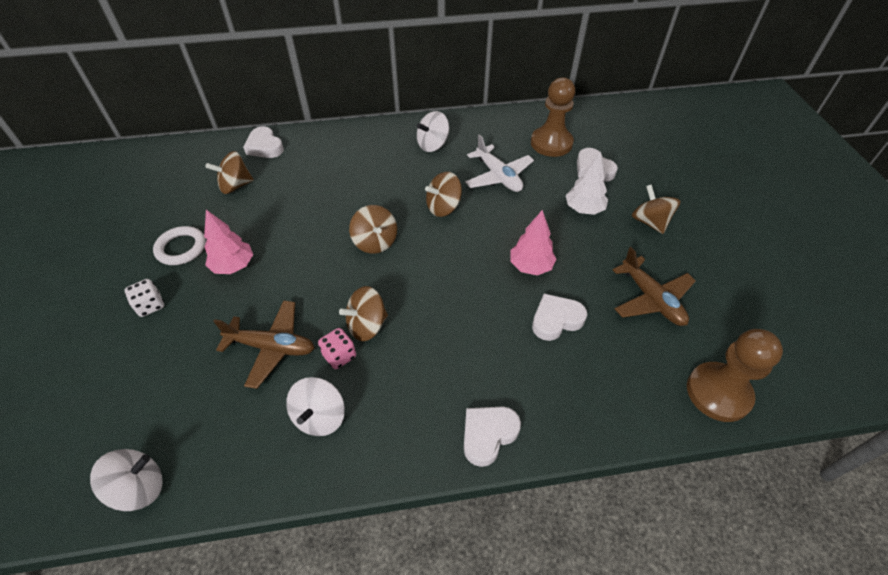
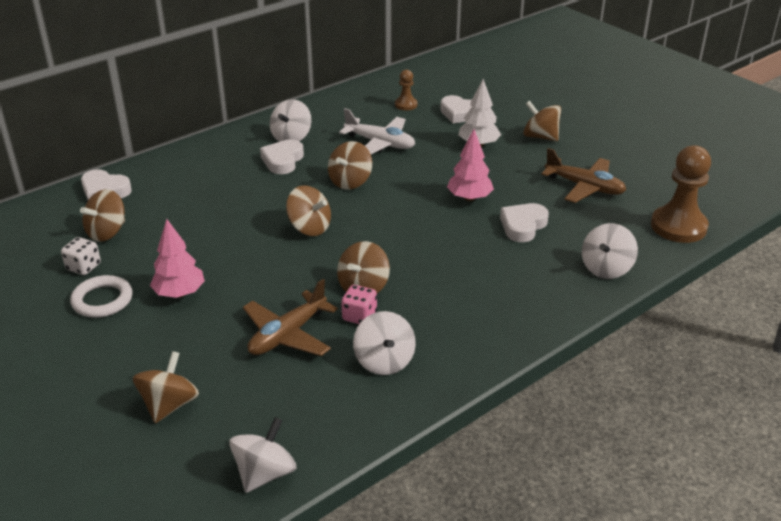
camera: 30 degrees left, 15 degrees down
white dice [125,279,164,317] -> white dice moved to [61,237,101,275]
brown plane [213,300,314,389] -> brown plane turned 150 degrees clockwise [243,279,338,356]
white heart [464,406,521,467] -> white heart moved to [260,139,304,174]
brown pawn [531,77,575,157] -> brown pawn [395,70,418,110], size x0.51
none -> brown spinning top [133,351,199,423]
none -> white spinning top [582,223,638,279]

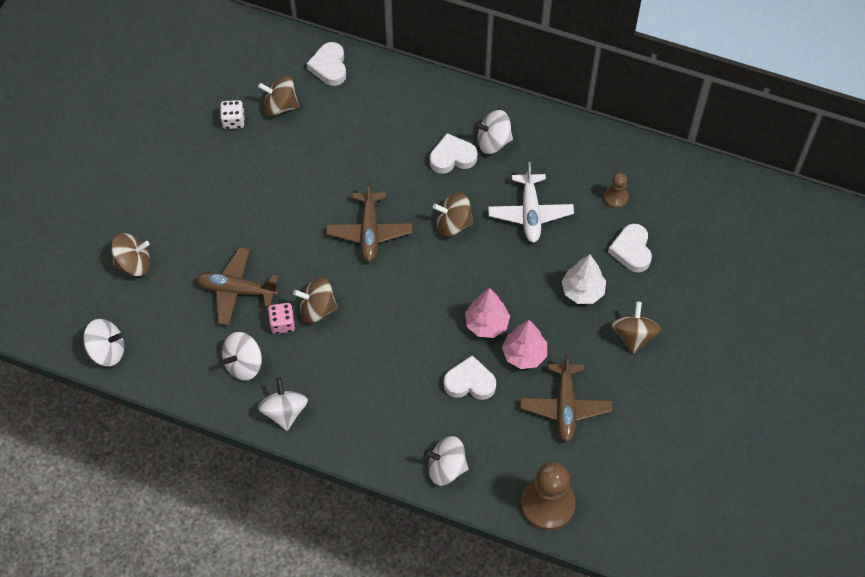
camera: 60 degrees right, 25 degrees up
white ring [70,275,133,318] -> none
pink tree [150,219,205,298] -> pink tree moved to [502,320,547,369]
brown spinning top [286,185,331,236] -> brown plane [326,180,412,262]
none -> white spinning top [258,378,308,431]

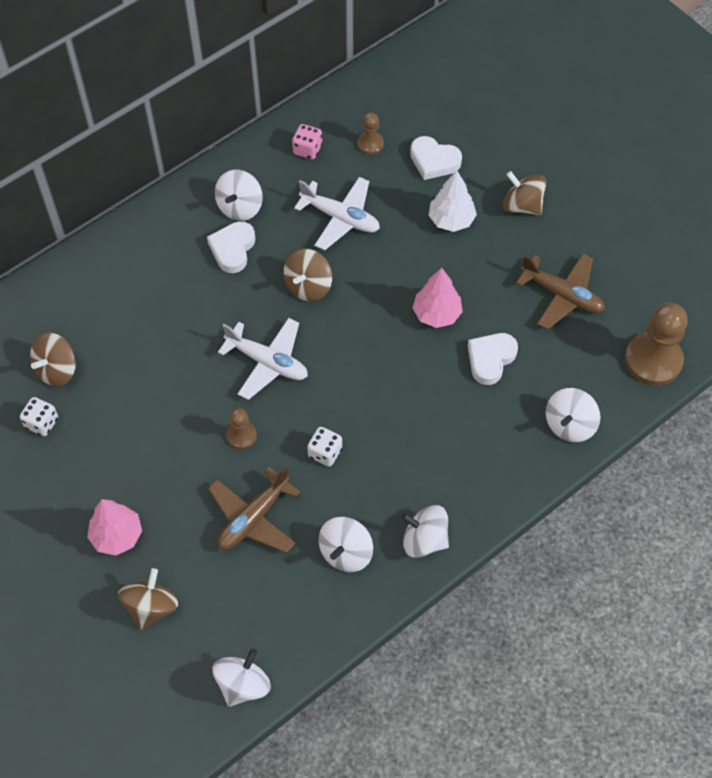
camera: 60 degrees left, 0 degrees up
white spinning top [222,332,262,381] -> white spinning top turned 45 degrees clockwise [319,517,373,572]
pink dice [268,303,295,334] -> pink dice moved to [292,124,322,159]
brown spinning top [293,277,338,323] -> white dice [307,427,342,467]
white heart [307,42,346,86] -> none
brown plane [326,180,412,262] -> white plane [218,318,308,400]
pink tree [502,320,547,369] -> pink tree moved to [87,499,142,556]
none -> brown pawn [227,408,257,449]

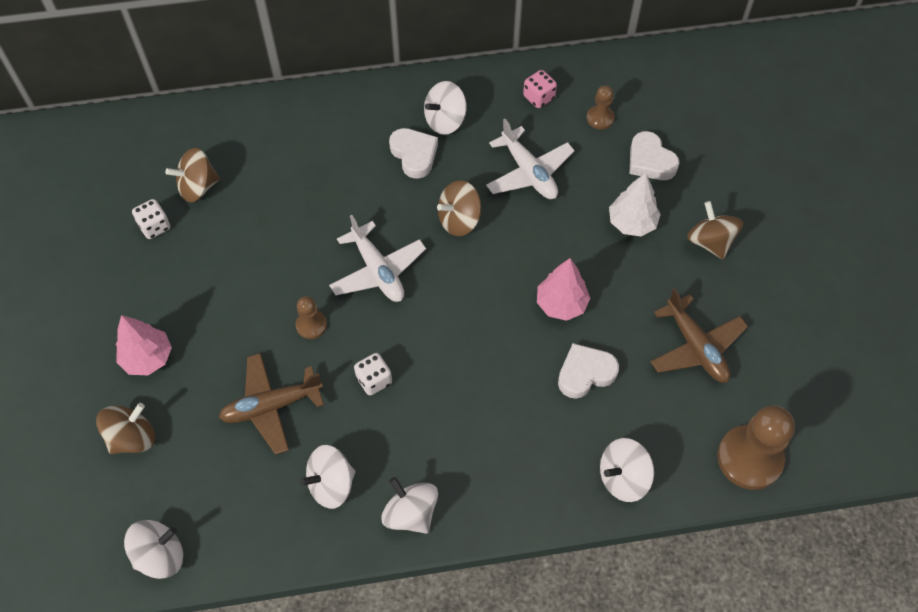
camera: 30 degrees right, 0 degrees up
white heart [207,221,255,273] -> white heart turned 105 degrees clockwise [389,128,438,179]

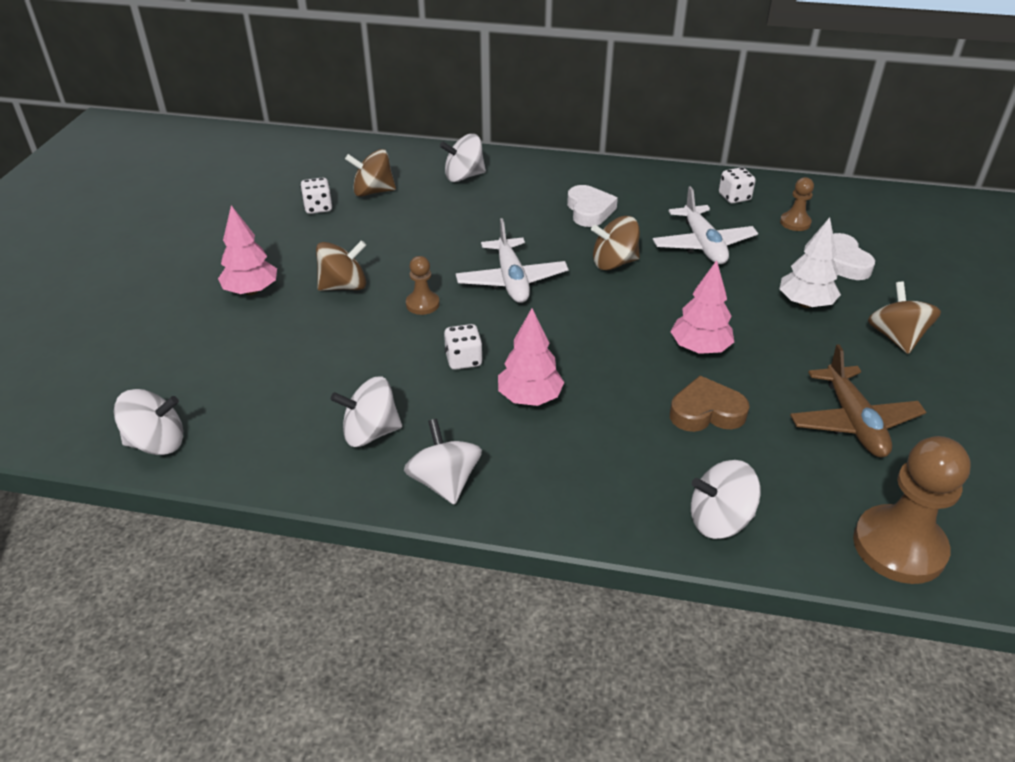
camera: 20 degrees right, 20 degrees down
brown spinning top [96,403,155,454] -> brown spinning top moved to [316,240,366,291]
brown plane [219,353,324,455] -> none
white spinning top [424,81,467,135] -> white spinning top moved to [440,134,486,182]
pink dice [523,70,557,108] -> white dice [719,167,756,203]
white heart [558,343,619,399] -> brown heart [670,376,749,432]
none -> pink tree [498,308,564,406]

